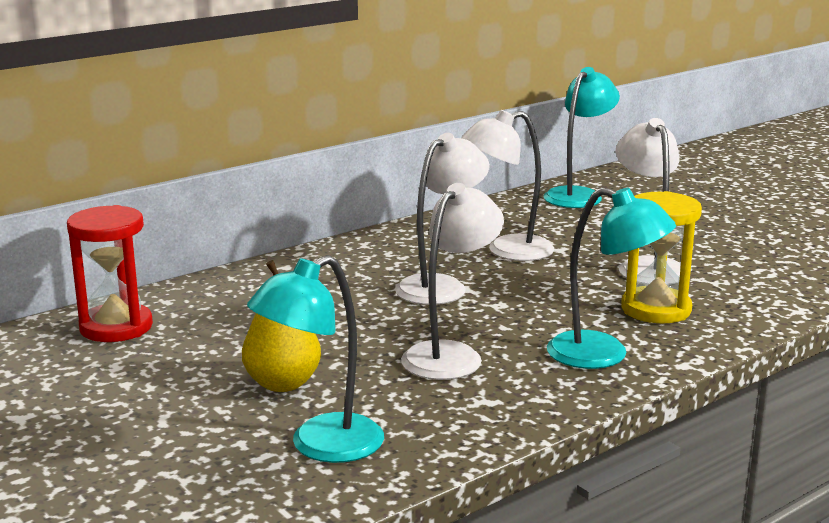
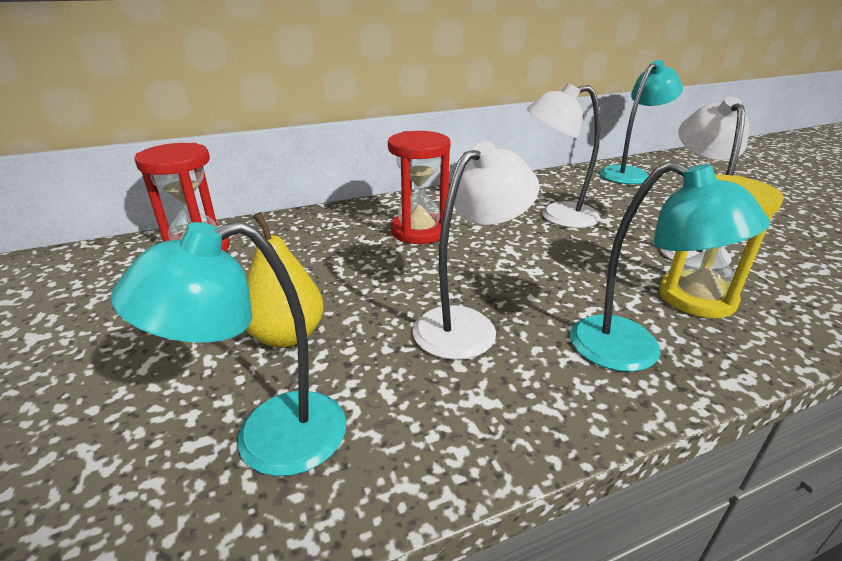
camera: 15 degrees right, 10 degrees up
white lamp [395,133,490,305] -> none
none -> red hourglass [388,131,451,244]

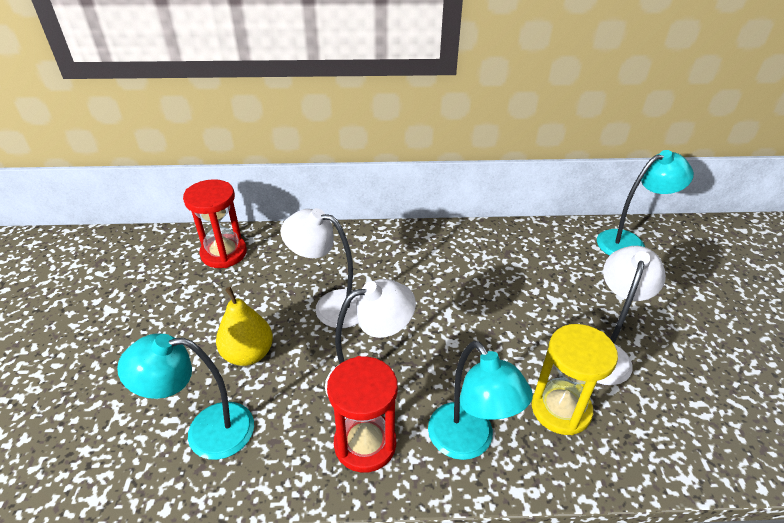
camera: 20 degrees right, 10 degrees up
red hourglass [388,131,451,244] -> red hourglass moved to [327,356,398,473]
white lamp [527,83,600,228] -> white lamp moved to [281,208,359,328]

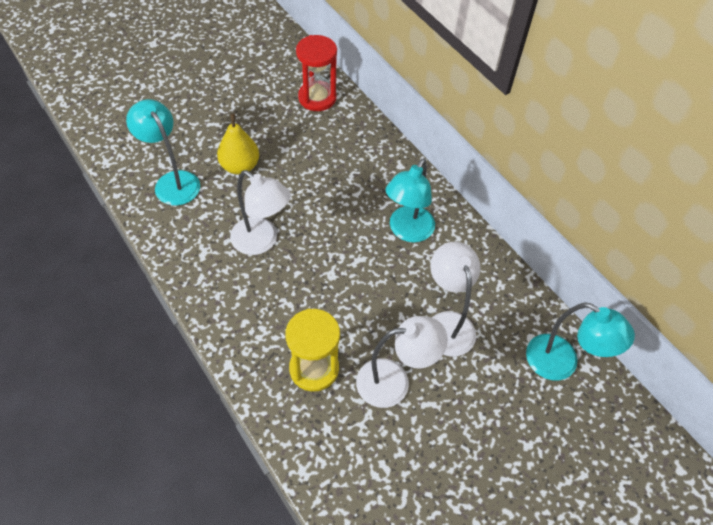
camera: 55 degrees right, 15 degrees up
white lamp [281,208,359,328] -> white lamp moved to [430,242,481,357]
red hourglass [327,356,398,473] -> none
turquoise lamp [428,341,533,460] -> turquoise lamp moved to [385,158,435,242]

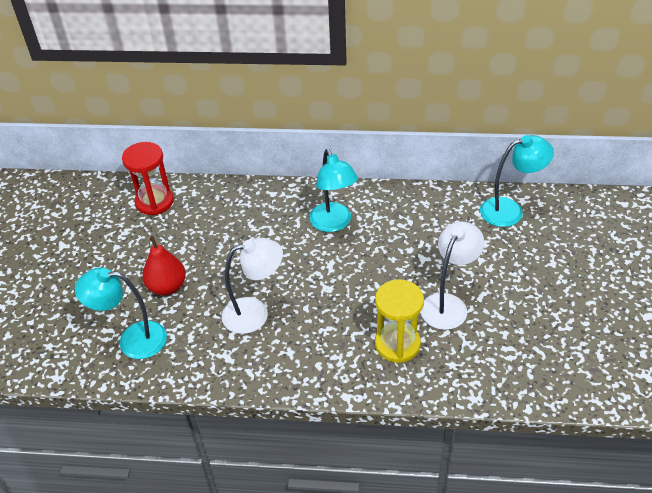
camera: 45 degrees left, 10 degrees down
yellow pear [217,114,259,175] -> red pear [142,236,186,295]
white lamp [430,242,481,357] -> none

